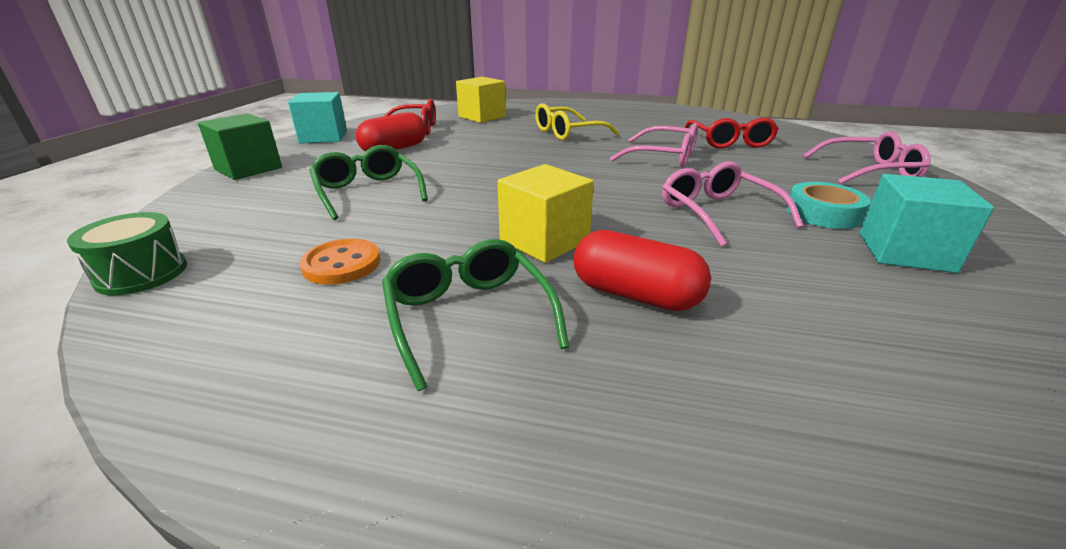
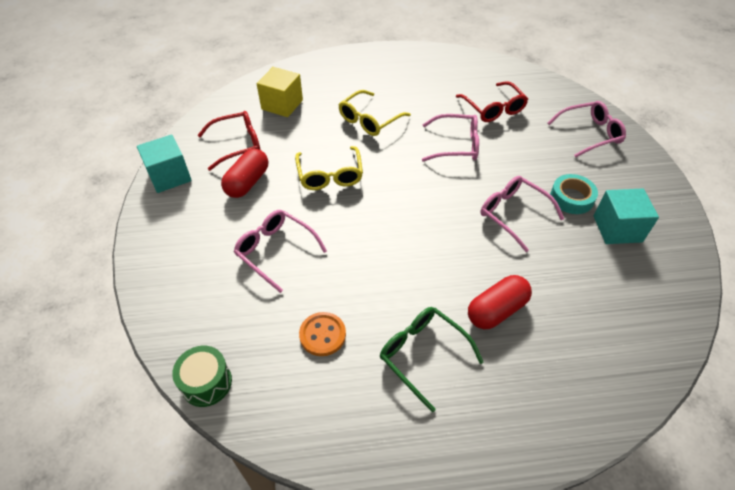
camera: 20 degrees left, 20 degrees up
green cube [198,113,282,180] -> none
green glasses [309,145,428,220] -> pink glasses [234,210,327,293]
yellow cube [497,164,594,263] -> none
red capsule [574,230,711,311] -> red capsule turned 45 degrees counterclockwise [468,275,532,329]
none -> yellow glasses [295,146,363,190]

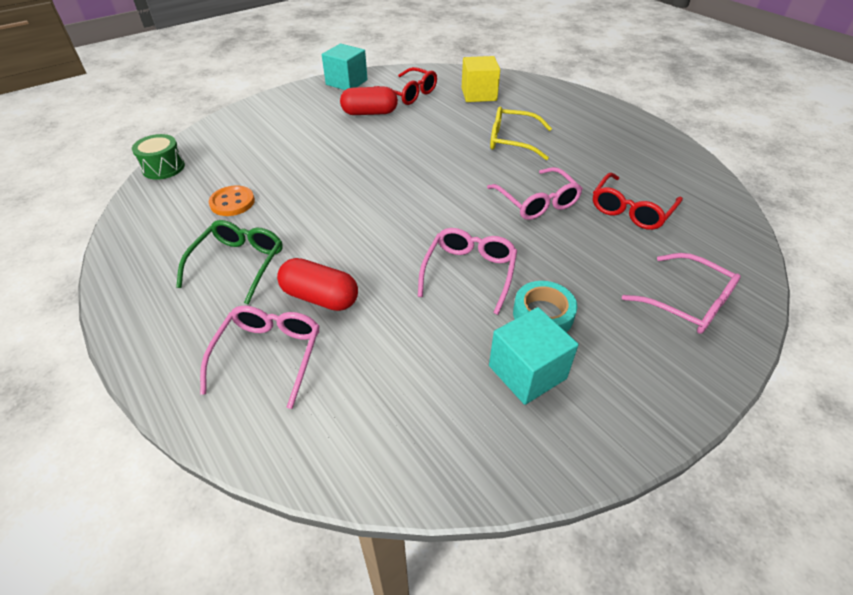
camera: 60 degrees right, 5 degrees down
pink glasses [234,210,327,293] -> pink glasses moved to [200,306,320,409]
yellow glasses [295,146,363,190] -> none

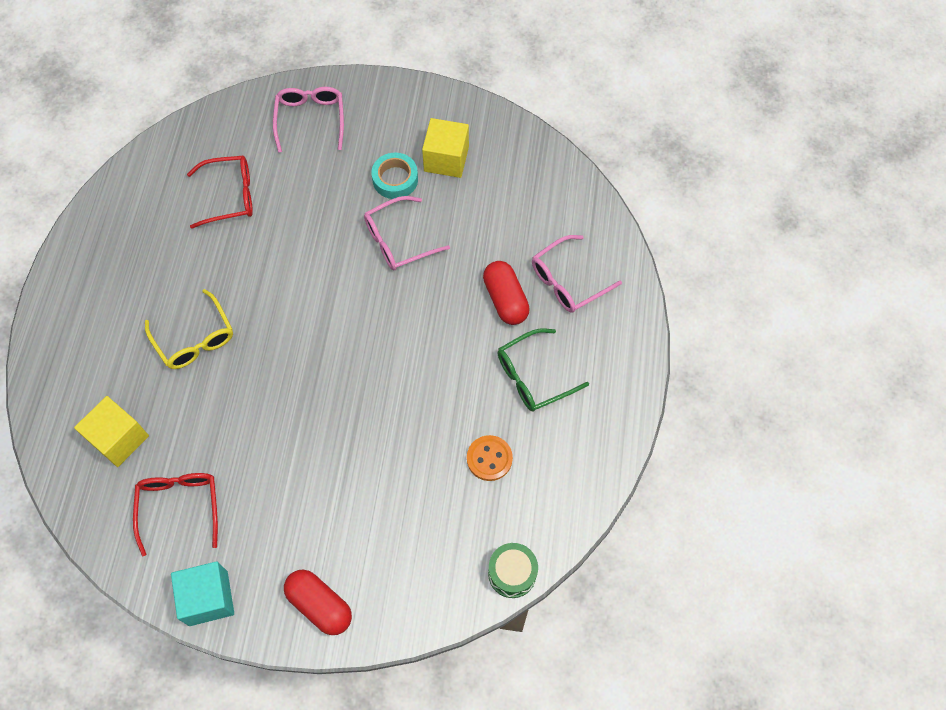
camera: 135 degrees left, 20 degrees up
red capsule [340,87,398,115] -> red capsule moved to [284,569,352,635]
pink glasses [487,167,583,220] -> none
turquoise cube [489,307,579,405] -> yellow cube [422,118,469,178]

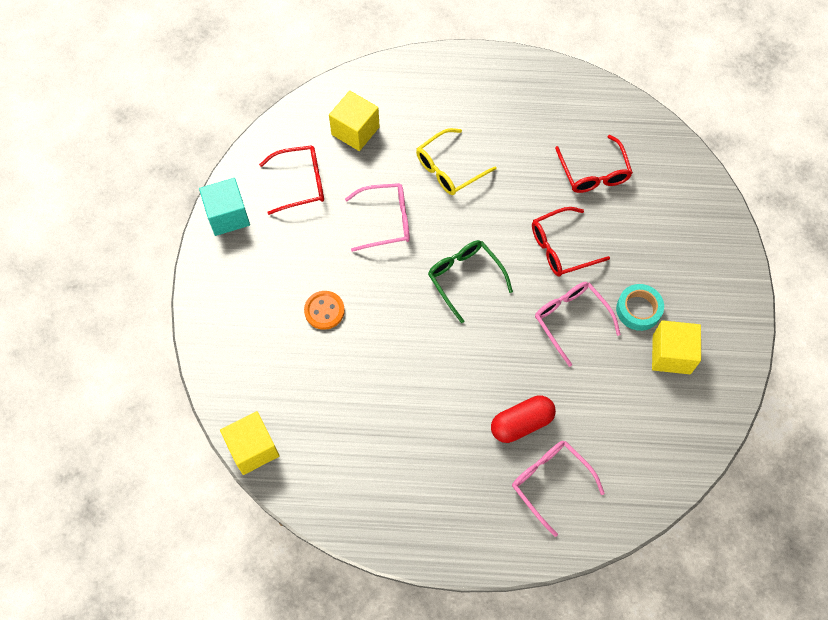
camera: 85 degrees right, 0 degrees up
pink glasses [273,87,344,153] -> pink glasses moved to [345,183,410,252]
red capsule [284,569,352,635] -> none
orange button [467,435,513,481] -> orange button moved to [304,291,345,330]
green drum [488,543,538,598] -> yellow cube [220,411,279,475]
green glasses [498,329,589,412] -> green glasses moved to [428,240,513,323]
none -> red glasses [532,207,610,276]

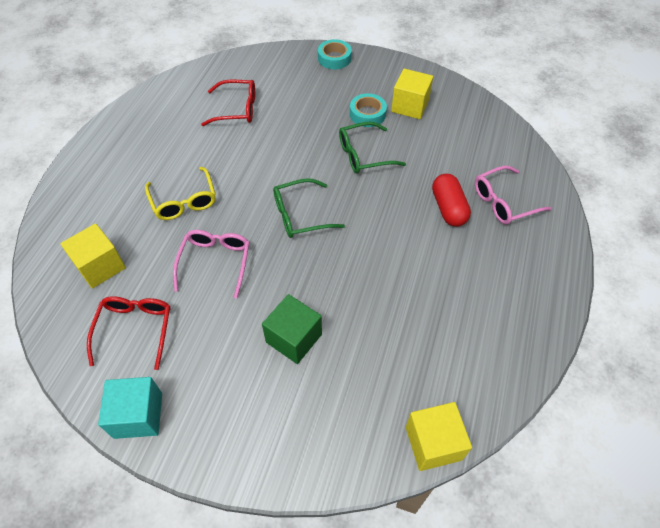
camera: 75 degrees left, 10 degrees down
orange button [304,291,345,330] -> green cube [262,294,322,364]
red glasses [532,207,610,276] -> none
pink glasses [535,282,621,367] -> green glasses [339,121,406,174]
none -> turquoise tape [318,39,352,69]

